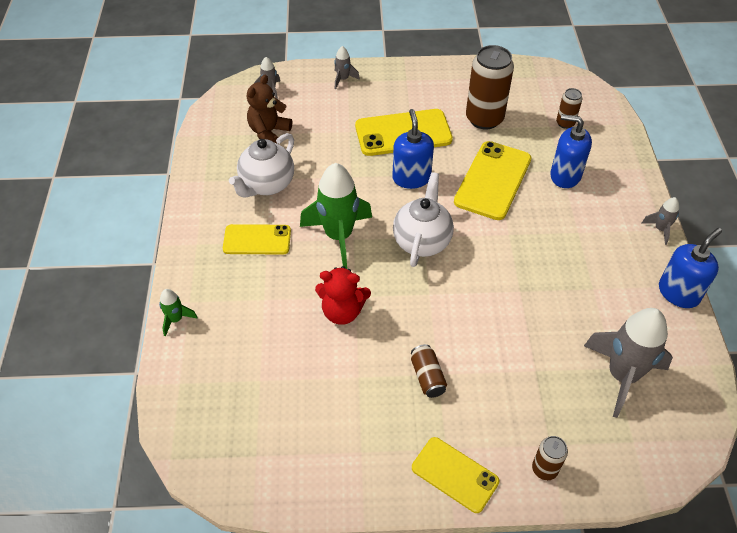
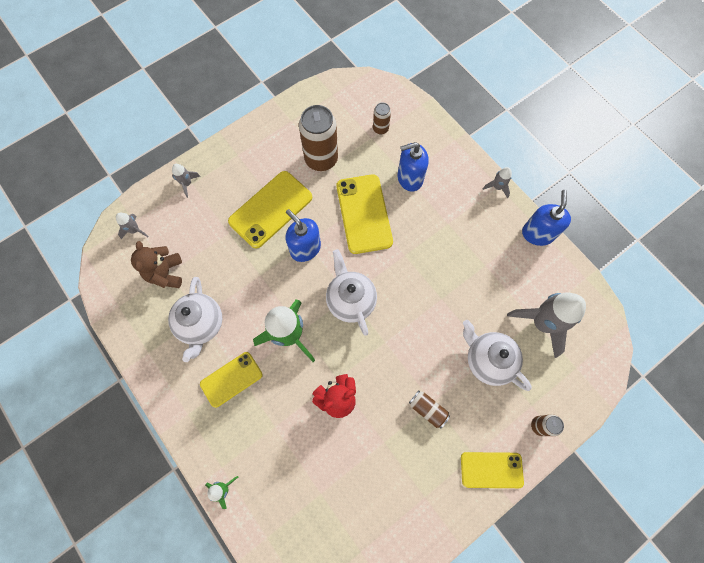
camera: 35 degrees left, 20 degrees up
none -> white teapot [463,320,532,391]

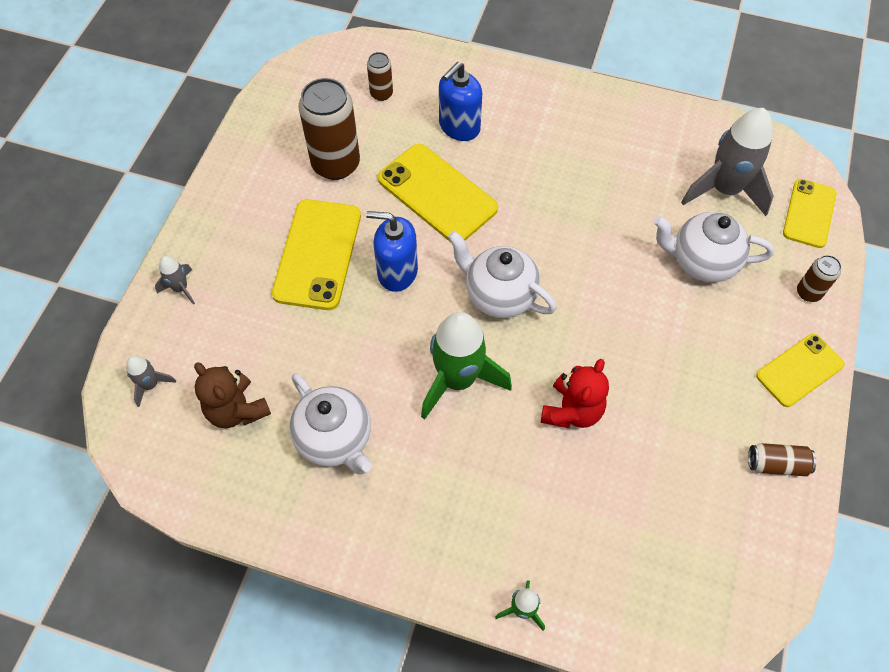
camera: 35 degrees left, 10 degrees down
yellow phone [200,352,263,408] -> yellow phone moved to [783,179,837,248]
brown can [409,390,450,428] -> brown can moved to [748,443,816,476]
grey rocket [483,167,512,199] -> none
blue soap dispenser [522,190,571,246] -> none

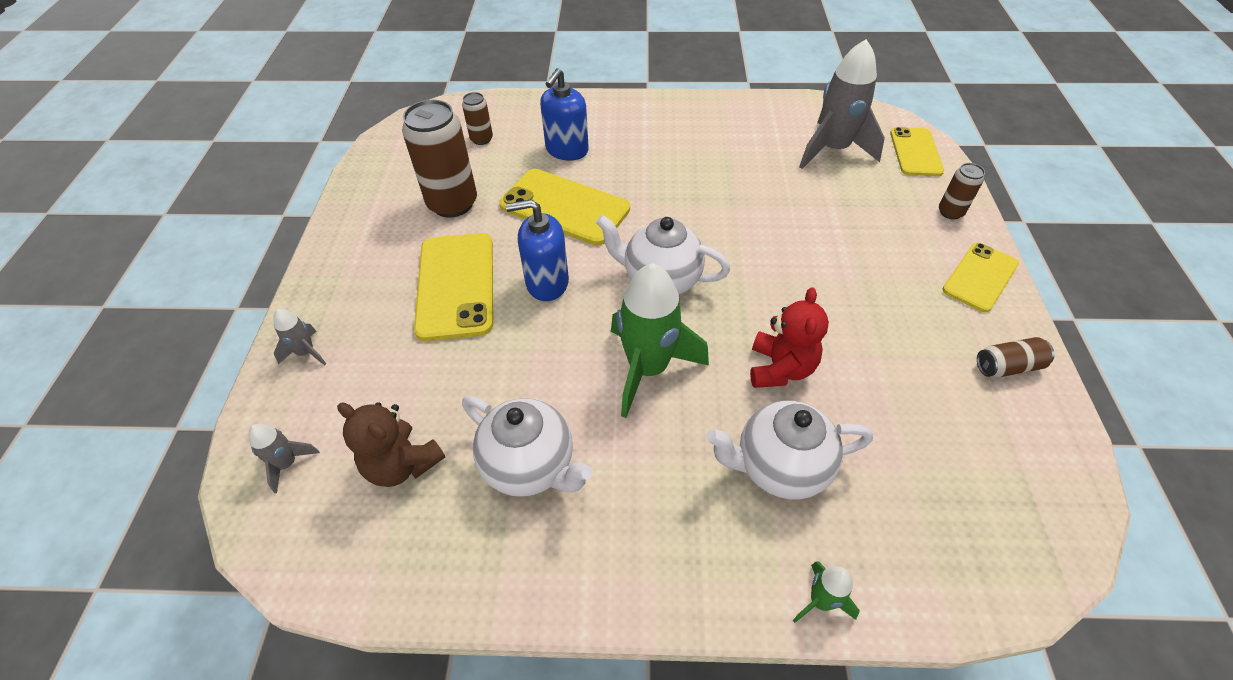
camera: 15 degrees left, 10 degrees down
white teapot [653,212,774,282] -> white teapot moved to [706,401,873,499]

